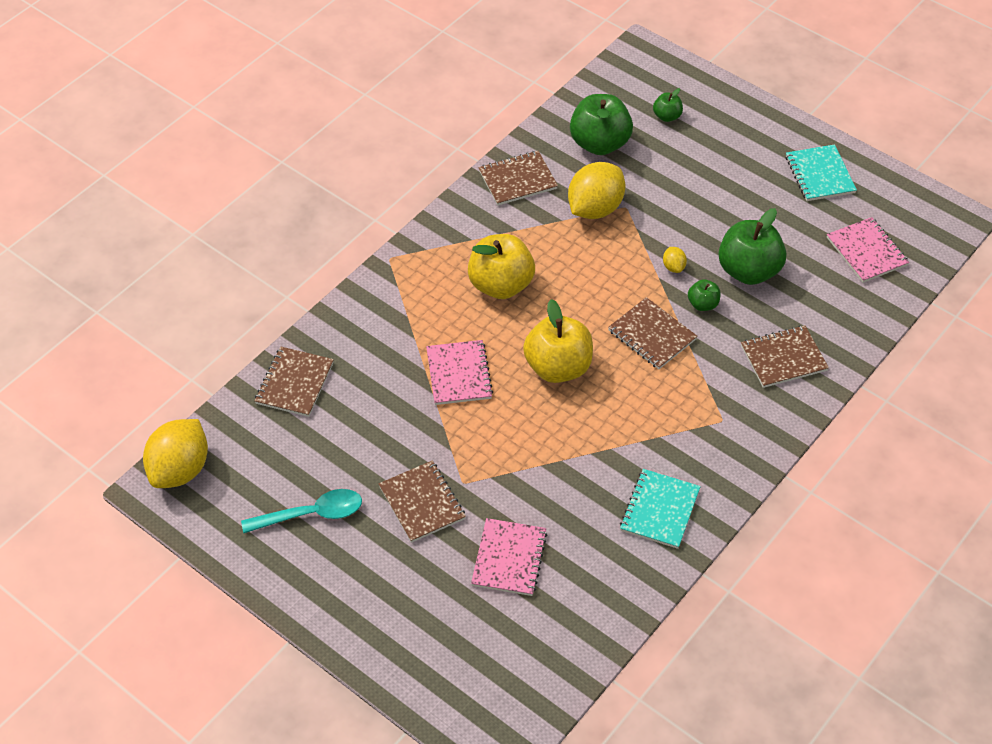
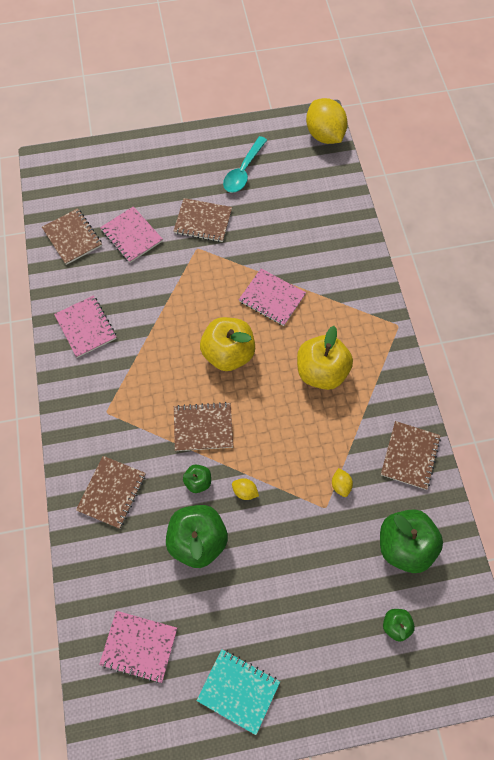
camera: 130 degrees right, 15 degrees up
brown notebook [255,346,334,417] -> brown notebook moved to [42,208,102,265]
yellow lemon [568,162,625,219] -> yellow lemon [332,468,353,497], size x0.43
turquoise notebook [620,469,701,549] -> pink notebook [54,295,117,358]

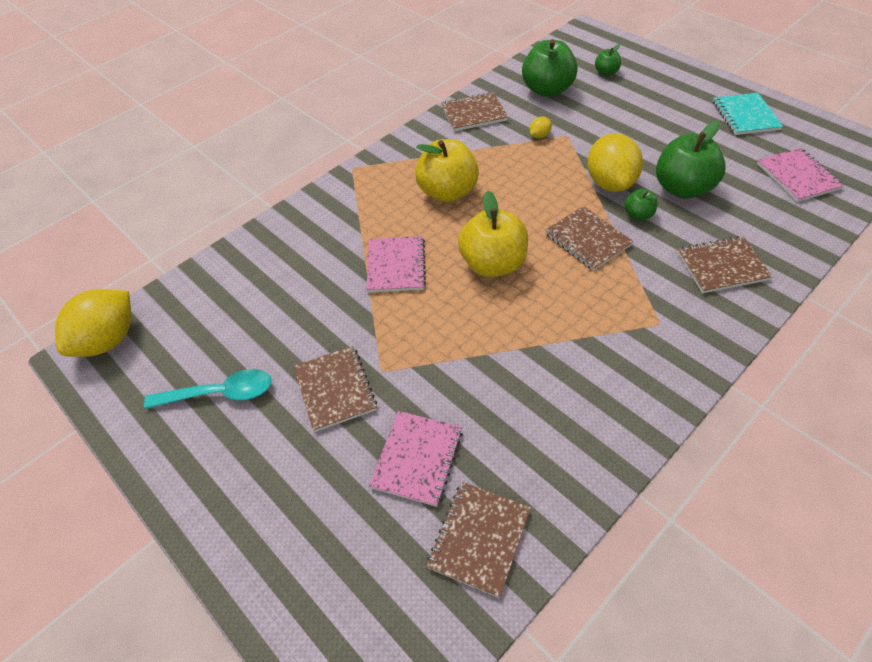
camera: 120 degrees left, 15 degrees down
pink notebook [54,295,117,358] -> none
yellow lemon [232,478,259,500] -> yellow lemon [587,134,643,192], size x2.34

